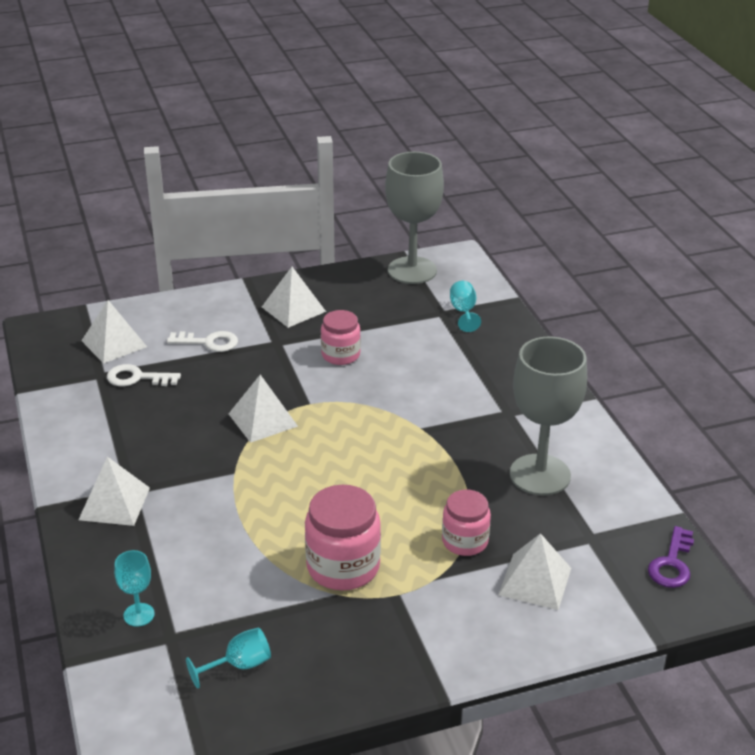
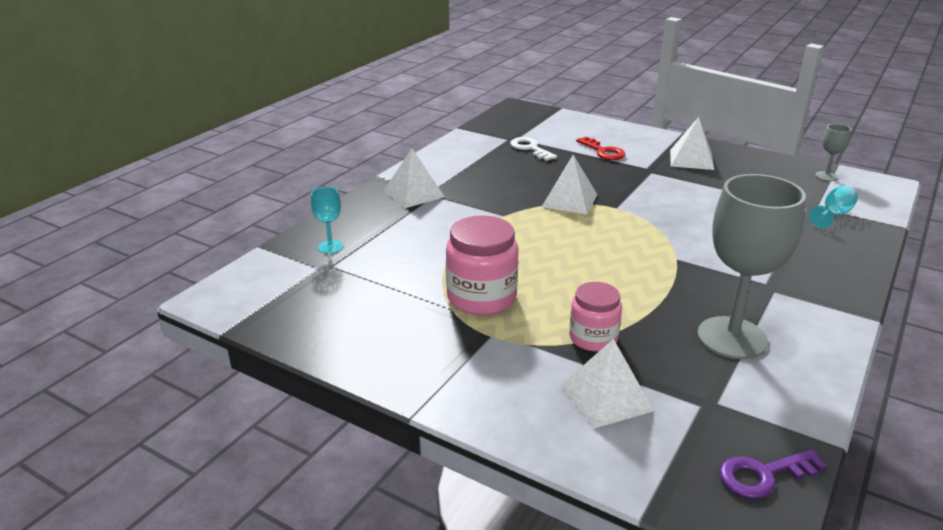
camera: 50 degrees right, 5 degrees down
white pyramid [81,300,147,364] -> none
white key [167,331,238,352] -> red key [576,136,626,160]
turquoise goblet [186,628,271,689] -> none
pink jar [321,310,361,365] -> none
grey goblet [385,152,444,284] -> grey goblet [815,124,852,181], size x0.44

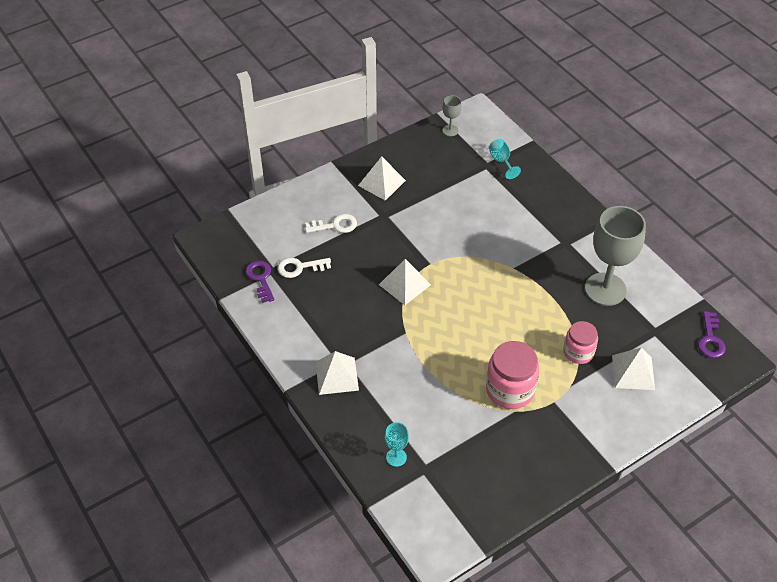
camera: 65 degrees left, 20 degrees up
red key [576,136,626,160] -> white key [305,214,357,233]
none -> purple key [246,260,275,303]

